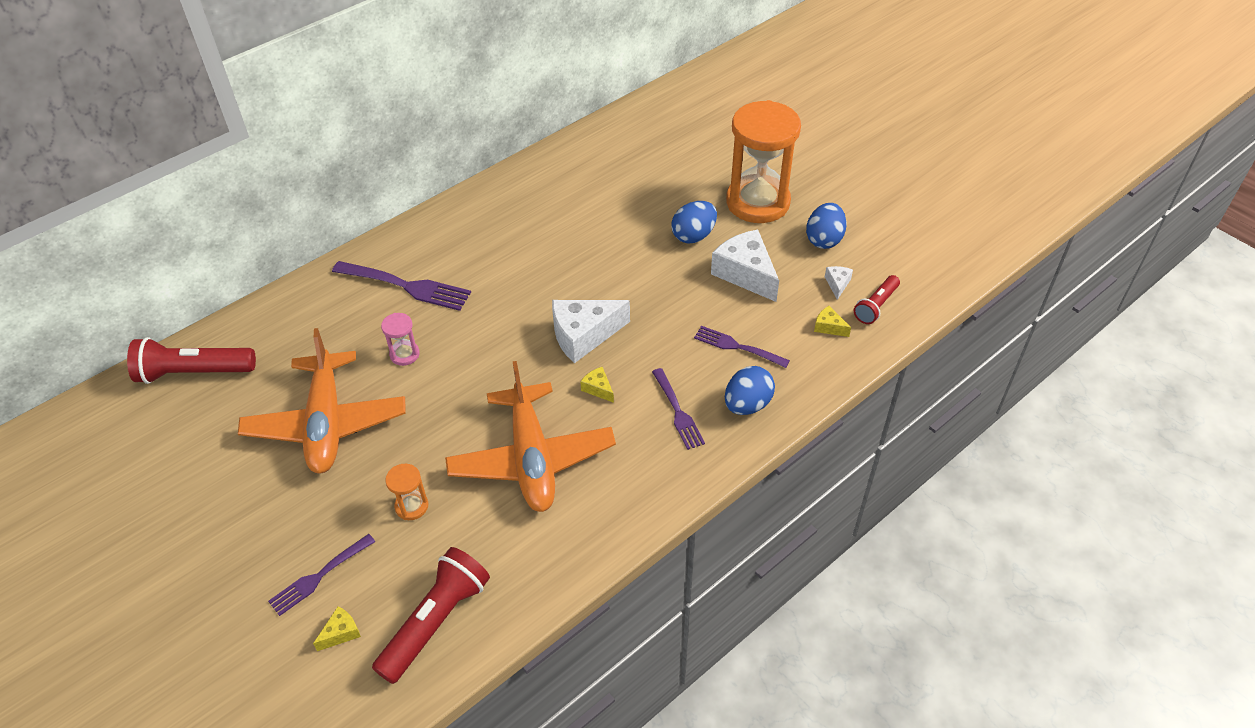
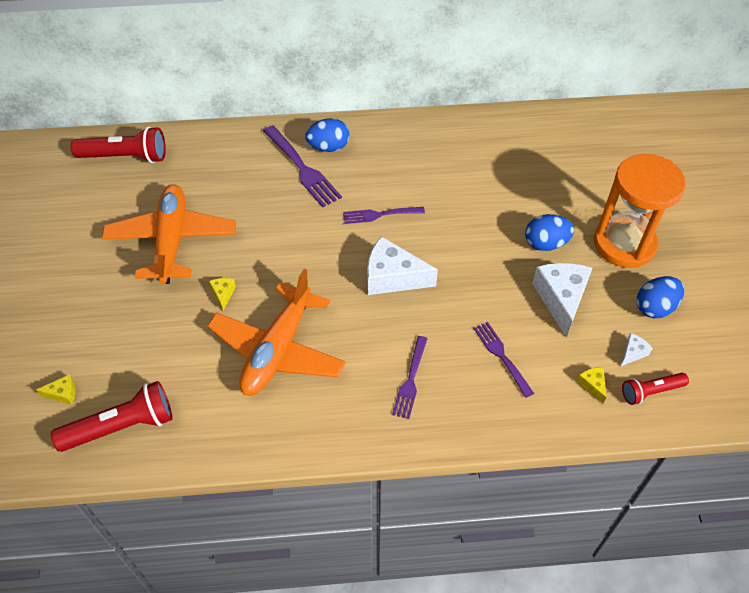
camera: 35 degrees right, 5 degrees up
red flashlight [127,337,256,384] -> red flashlight turned 150 degrees clockwise [71,126,166,163]
orange plane [238,328,406,474] -> orange plane turned 150 degrees clockwise [102,184,236,284]
purple fork [268,534,375,616] -> purple fork moved to [343,207,425,224]
pink hourglass [381,313,420,366] -> none
orange hourglass [385,464,428,520] -> none
yellow cheese [580,367,614,403] -> yellow cheese moved to [209,278,236,311]
blue egg [725,366,775,415] -> blue egg moved to [305,118,349,152]

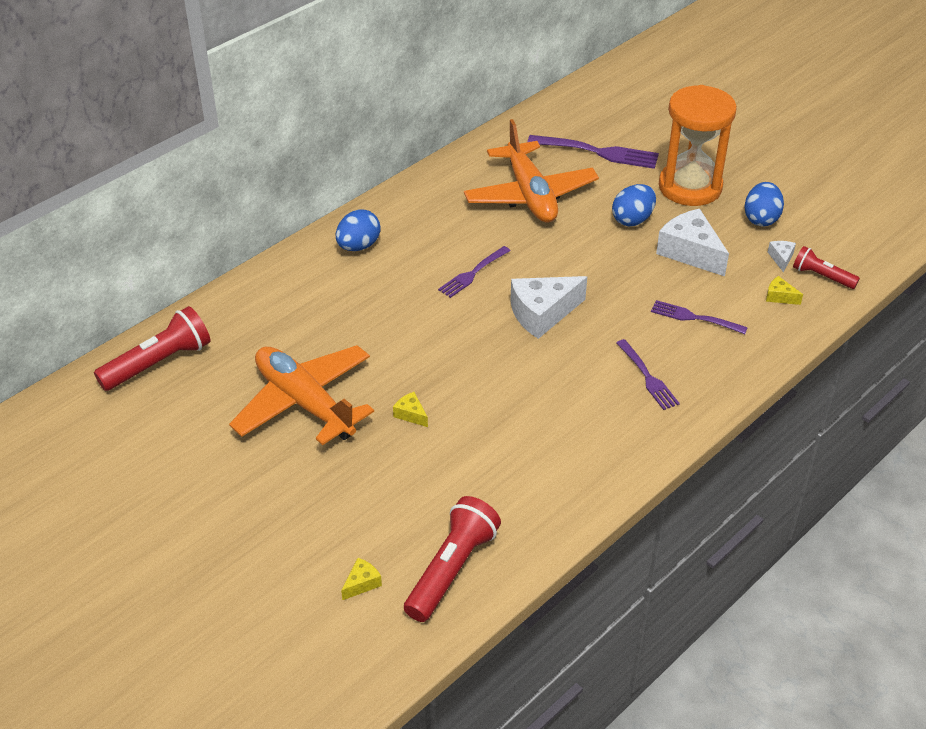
camera: 40 degrees left, 10 degrees down
orange plane [207,269,345,395] -> orange plane moved to [464,119,599,223]
purple fork [263,125,342,207] -> purple fork moved to [527,135,659,169]
red flashlight [622,373,689,405] -> red flashlight turned 90 degrees clockwise [793,246,860,289]

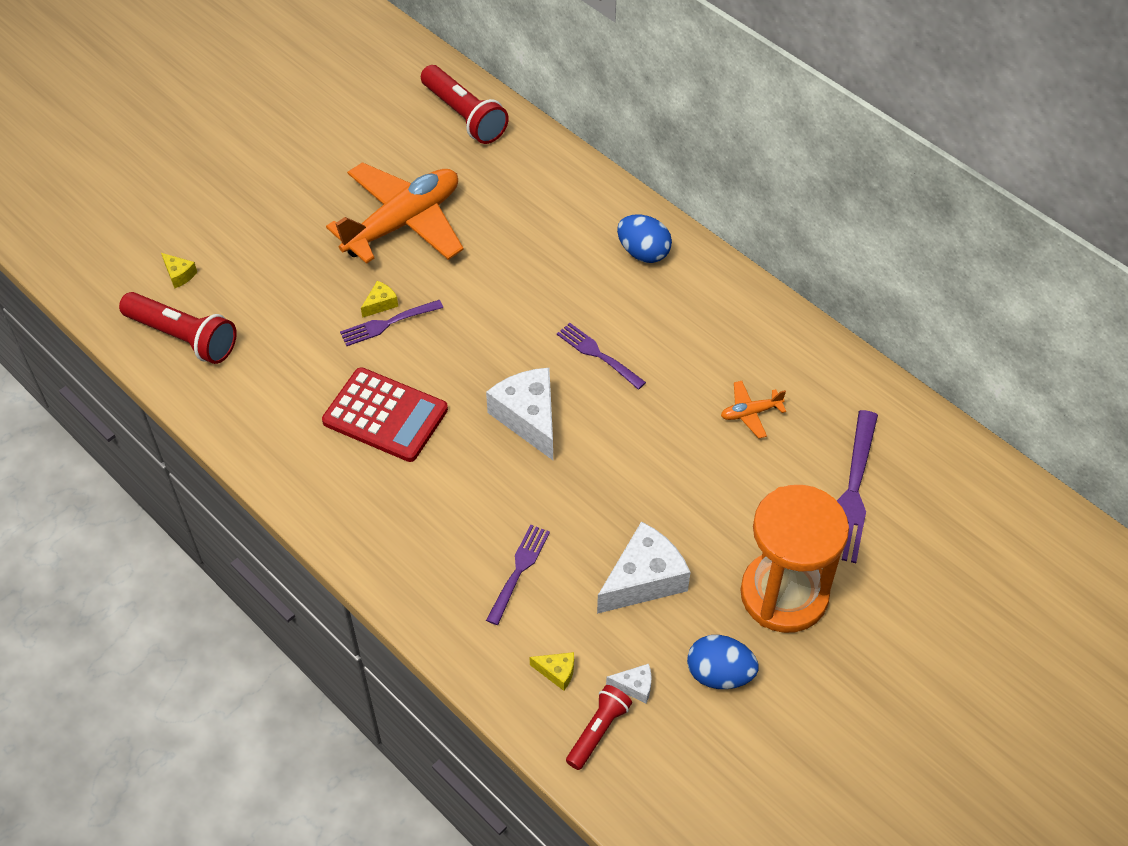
camera: 90 degrees right, 10 degrees up
orange plane [464,119,599,223] -> orange plane [721,381,786,439], size x0.41
blue egg [612,184,656,226] -> none
purple fork [616,339,680,410] -> purple fork moved to [340,300,443,346]
yellow cheese [766,276,803,305] -> yellow cheese turned 75 degrees clockwise [530,652,574,691]
none -> red calculator [322,367,448,462]

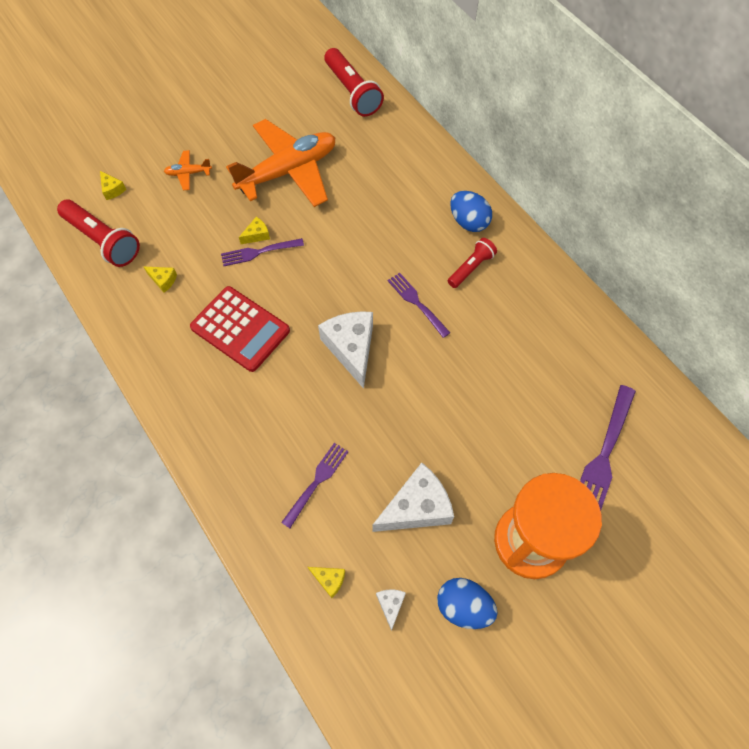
camera: 10 degrees right, 10 degrees up
red flashlight [566,685,632,770] -> red flashlight moved to [448,238,497,288]
white cheese [606,664,652,703] -> white cheese turned 105 degrees counterclockwise [376,590,406,631]
orange plane [721,381,786,439] -> orange plane moved to [164,150,212,190]
none -> yellow cheese [144,267,177,293]

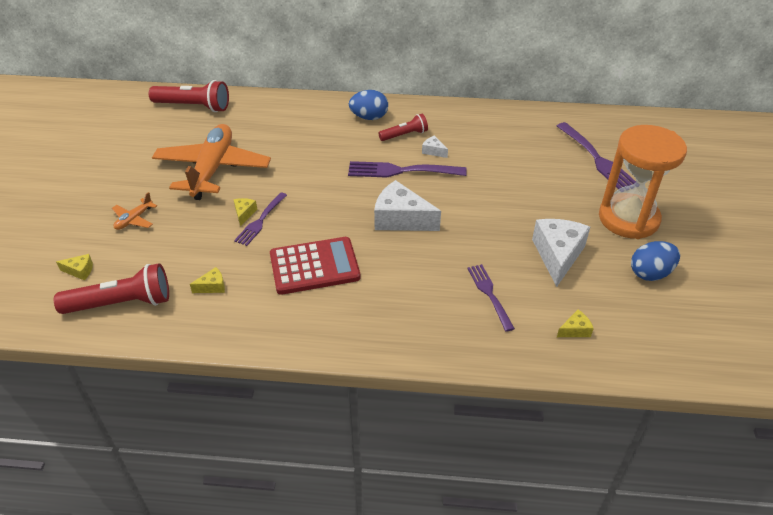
camera: 50 degrees left, 20 degrees down
white cheese [376,590,406,631] -> white cheese moved to [422,135,448,158]
purple fork [388,272,450,338] -> purple fork [348,161,467,178], size x1.57
red flashlight [448,238,497,288] -> red flashlight turned 75 degrees clockwise [378,114,428,141]

